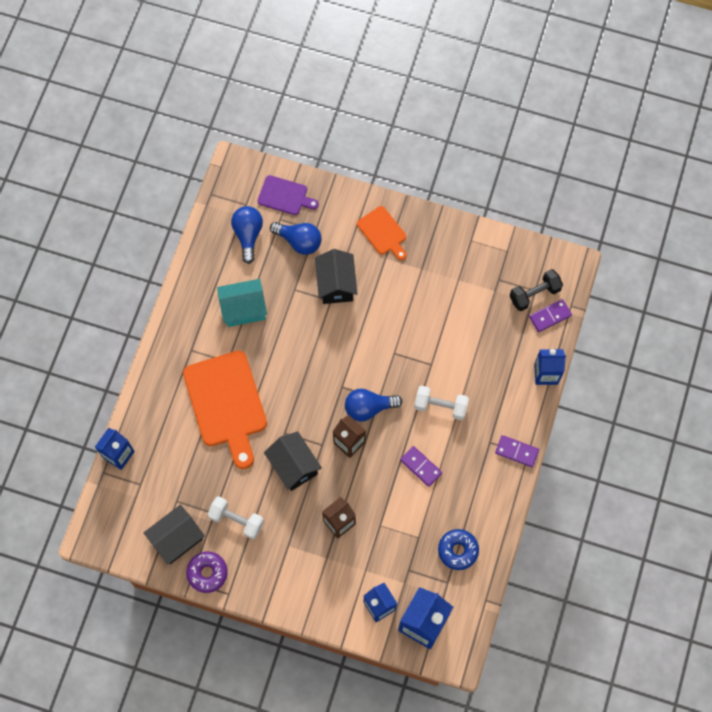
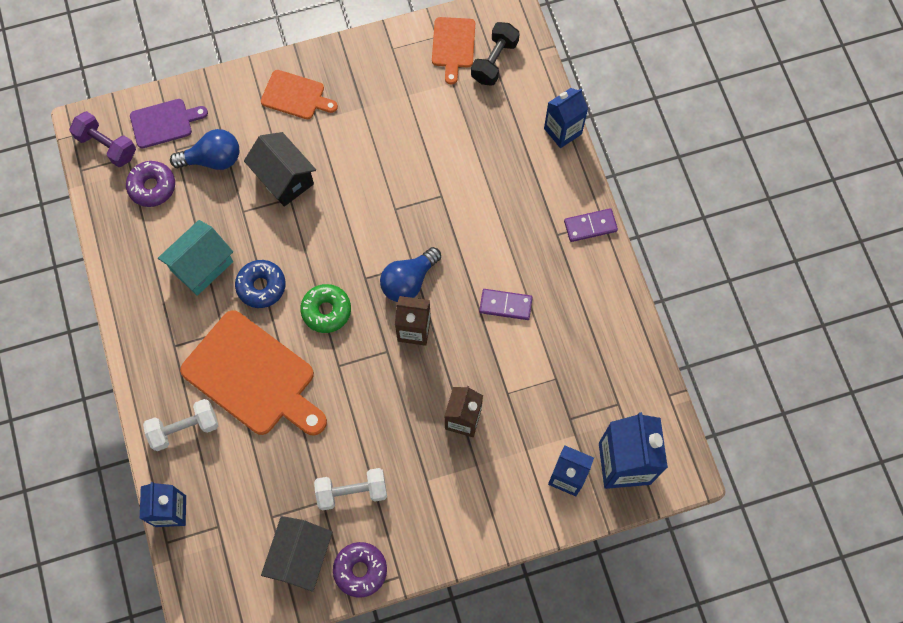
camera: 35 degrees left, 0 degrees up
blue light bulb [231,206,263,264] -> purple donut [126,161,175,207]
black house [264,431,322,491] -> none
white dumbbell [414,386,469,420] -> white dumbbell moved to [143,399,218,451]
blue donut [438,529,479,570] -> blue donut moved to [235,260,286,308]
purple domino [529,299,572,332] -> none
none -> purple dumbbell [69,111,136,167]
none -> green donut [300,284,351,333]
none -> orange cutting board [432,17,475,84]

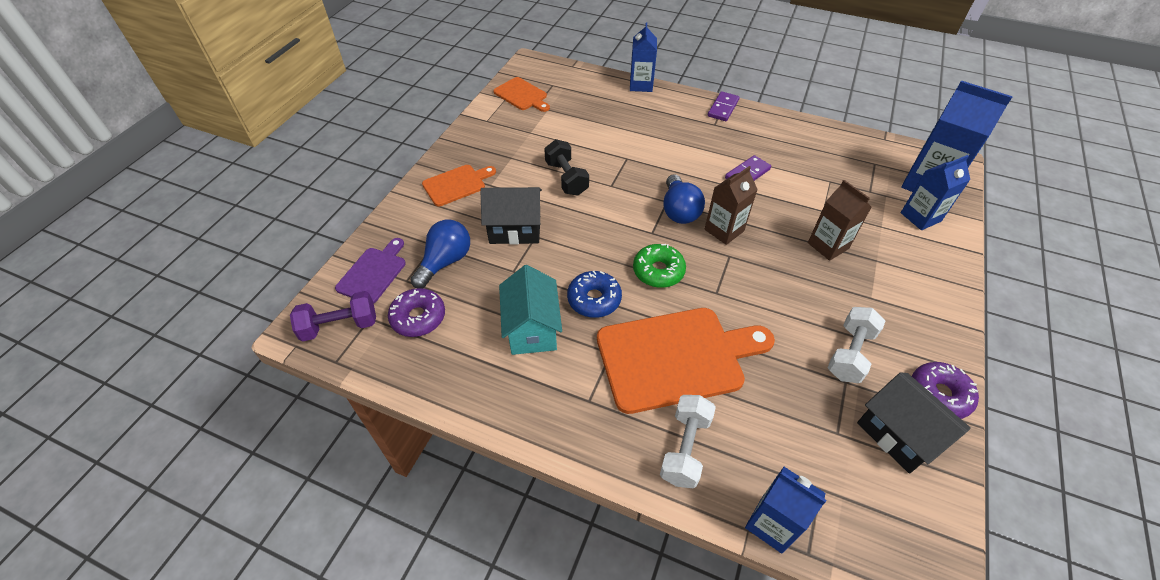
camera: 50 degrees left, 20 degrees down
black dumbbell [471,22,520,86] -> black dumbbell moved to [544,139,589,196]

